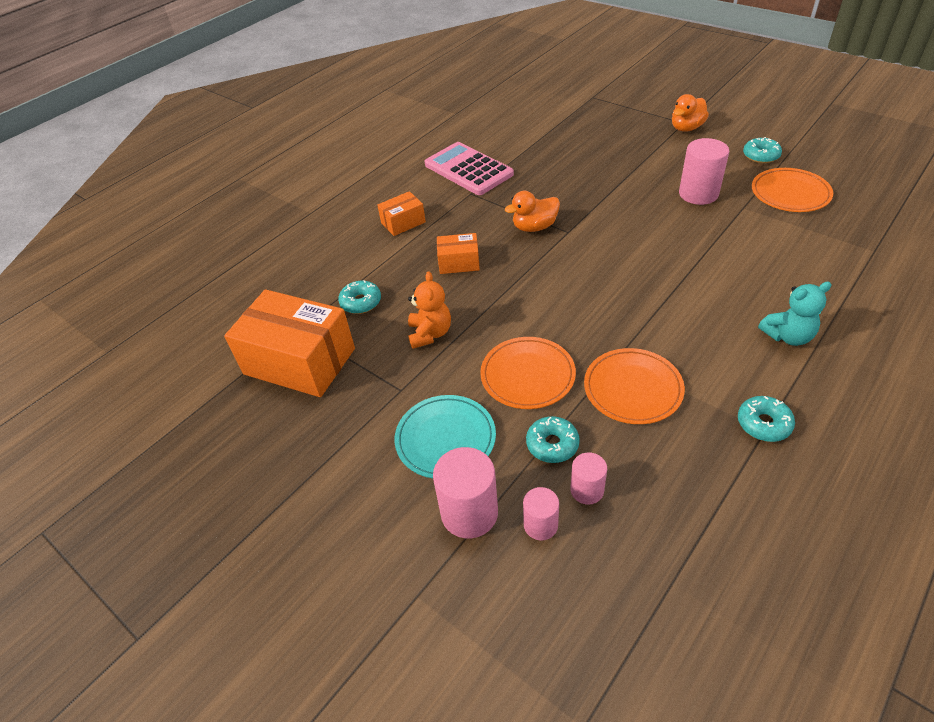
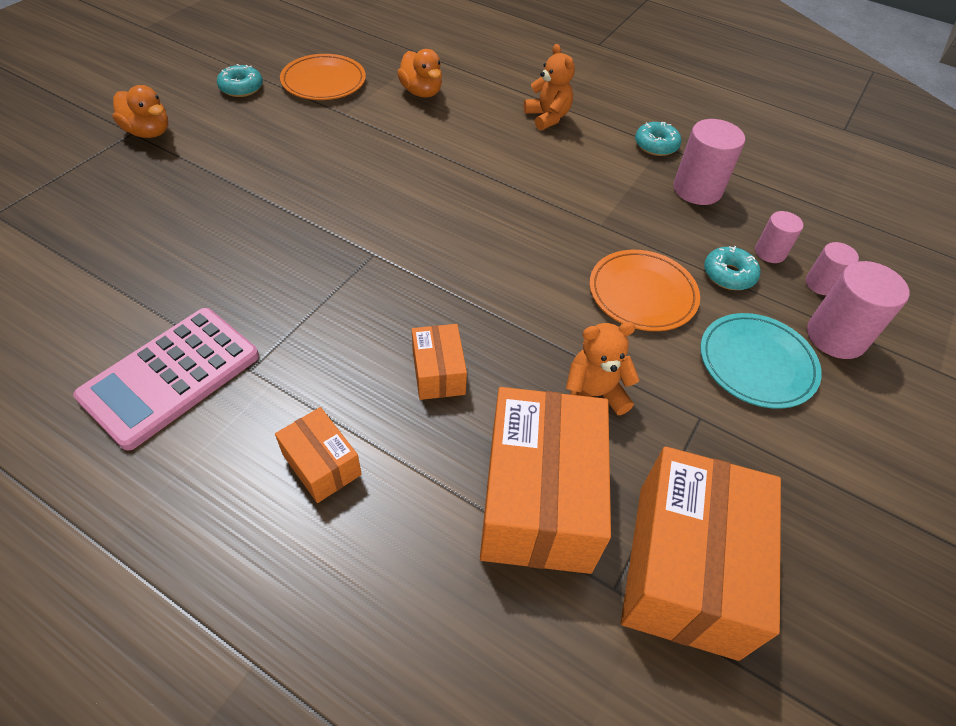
camera: 105 degrees left, 5 degrees up
turquoise donut [338,280,381,314] -> orange box [480,387,611,574]
orange duck [505,191,560,232] -> orange duck moved to [397,49,442,97]
orange plate [584,348,685,424] -> none
pink cylinder [679,138,729,205] -> pink cylinder moved to [674,119,745,205]
turquoise teddy bear [758,281,831,346] -> orange teddy bear [523,44,575,130]

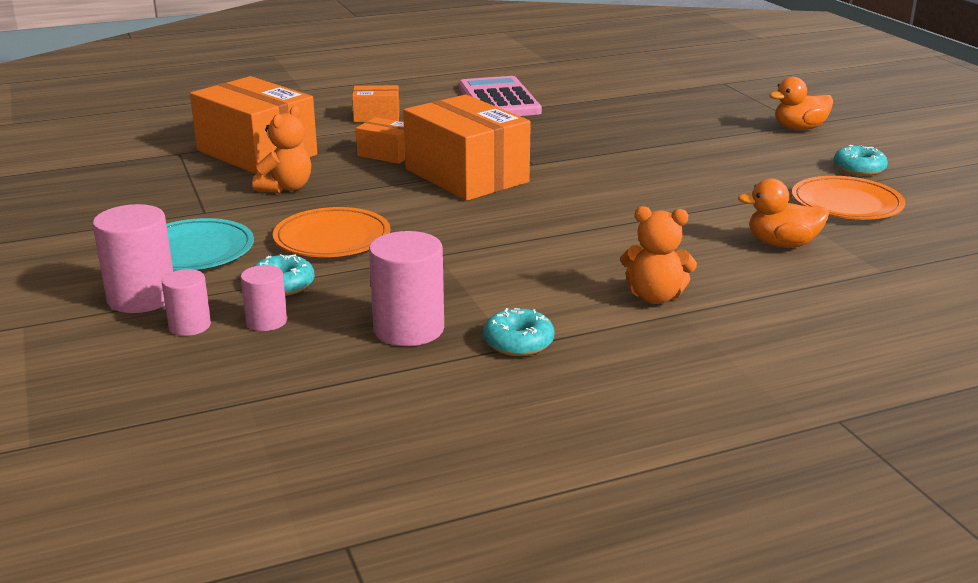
camera: 130 degrees right, 25 degrees down
orange box [621,446,781,661] -> orange box moved to [403,94,531,201]

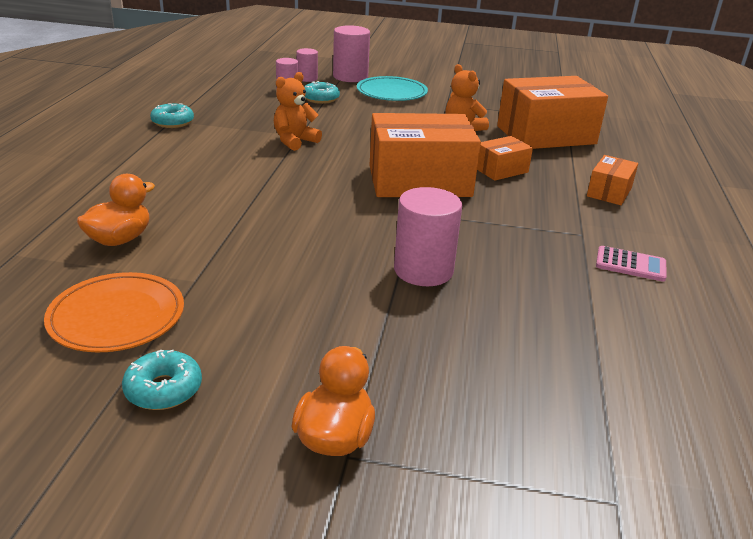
camera: 120 degrees right, 5 degrees up
orange plate [273,207,391,257] -> none
pink cylinder [369,231,444,346] -> pink cylinder moved to [394,187,462,286]
pink calculator [459,76,542,116] -> pink calculator [596,246,667,281], size x0.49
orange teddy bear [620,206,697,304] -> orange teddy bear moved to [274,72,322,151]

